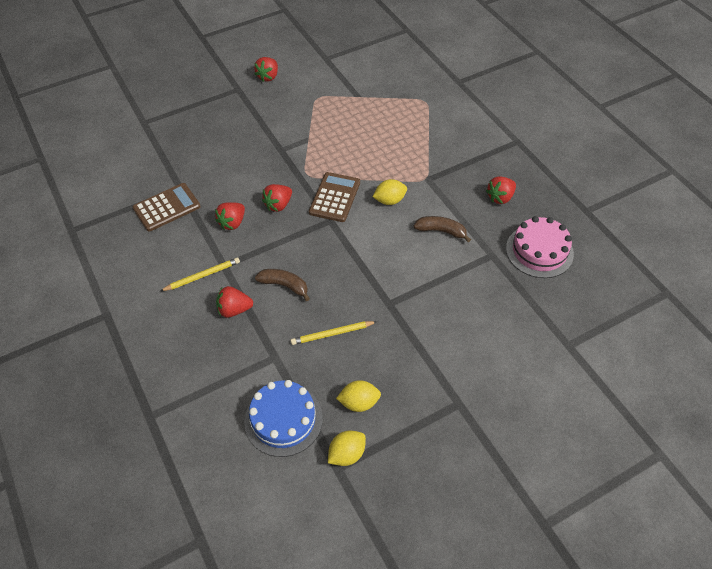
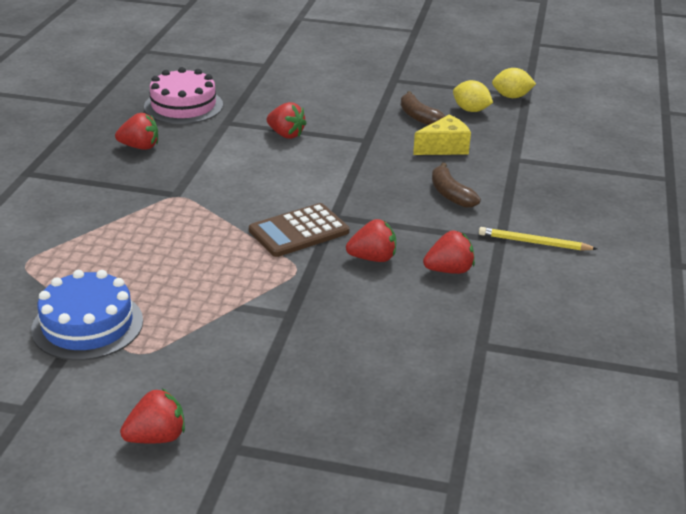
camera: 140 degrees left, 20 degrees down
brown calculator [133,183,201,232] -> none
red strawberry [216,286,253,318] -> red strawberry moved to [267,102,307,139]
blue cake [244,380,323,457] -> blue cake moved to [31,270,143,361]
yellow pencil [291,321,377,345] -> yellow cheese [413,114,471,155]
yellow lemon [372,179,407,205] -> none
brown banana [414,216,471,242] -> brown banana moved to [401,91,445,125]

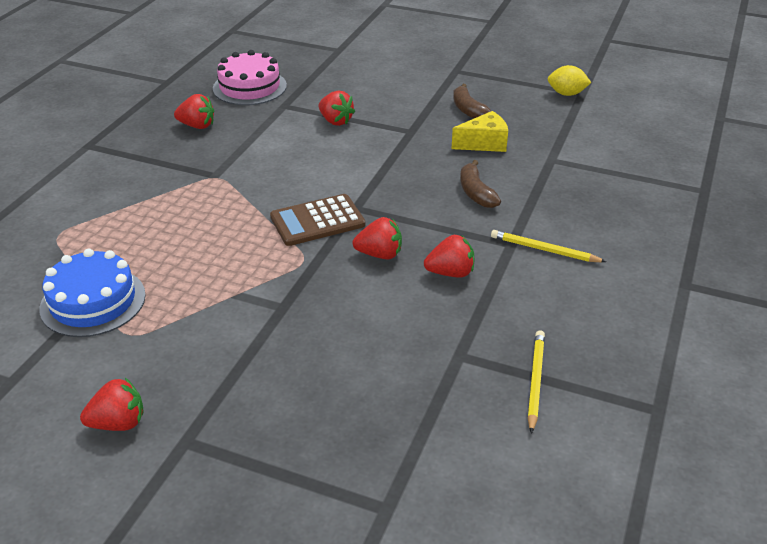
camera: 10 degrees right, 5 degrees up
yellow lemon [453,80,493,112] -> none
none -> yellow pencil [527,330,545,434]

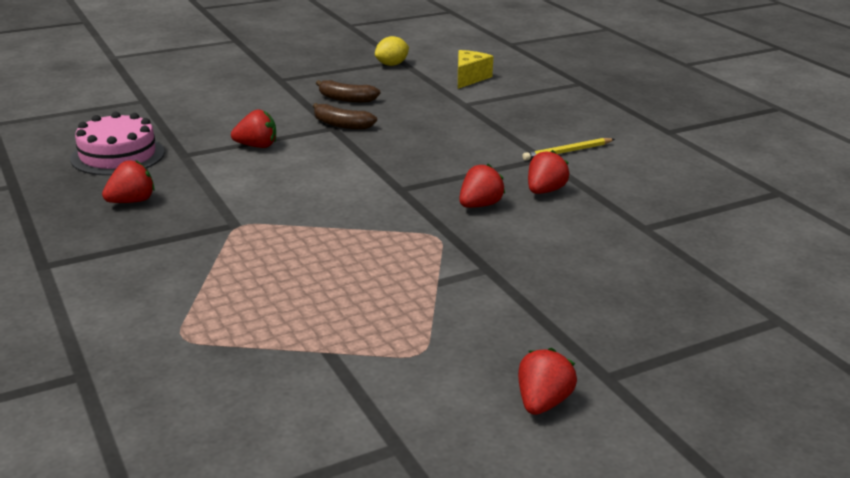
camera: 50 degrees left, 10 degrees down
blue cake [39,249,146,337] -> none
brown calculator [270,194,366,246] -> none
yellow cheese [452,111,508,152] -> yellow cheese moved to [458,50,493,89]
brown banana [460,160,501,208] -> brown banana moved to [313,103,377,130]
yellow pencil [527,330,545,434] -> none

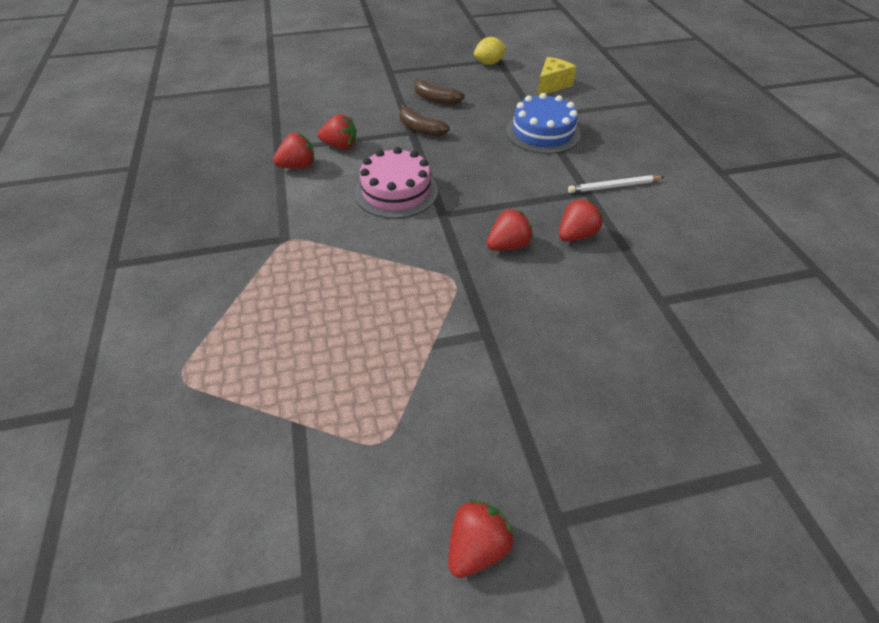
camera: 15 degrees right, 20 degrees up
pink cake [70,112,165,176] -> pink cake moved to [354,147,438,219]
red strawberry [102,160,155,203] -> red strawberry moved to [273,133,314,168]
yellow pencil [522,138,615,160] -> white pencil [568,175,664,193]
none -> blue cake [506,93,581,154]

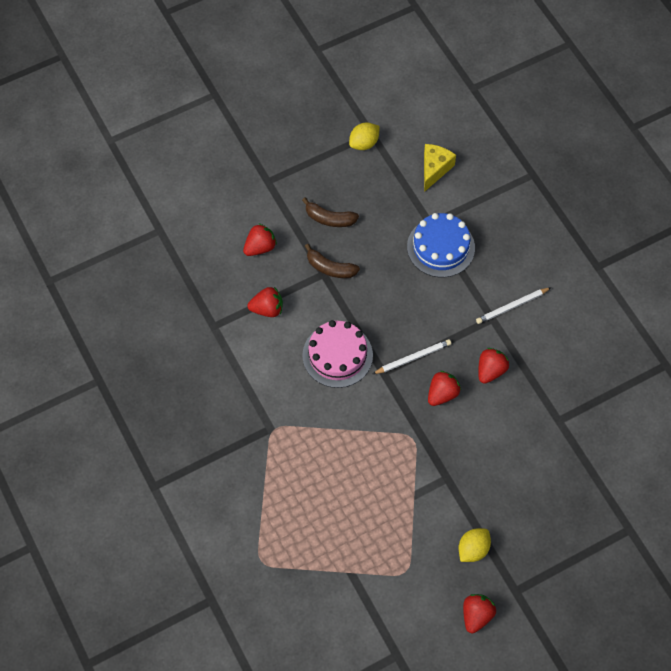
camera: 15 degrees left, 15 degrees up
red strawberry [273,133,314,168] -> red strawberry moved to [243,223,277,256]
none -> white pencil [373,339,451,374]
none -> yellow lemon [458,528,491,562]

